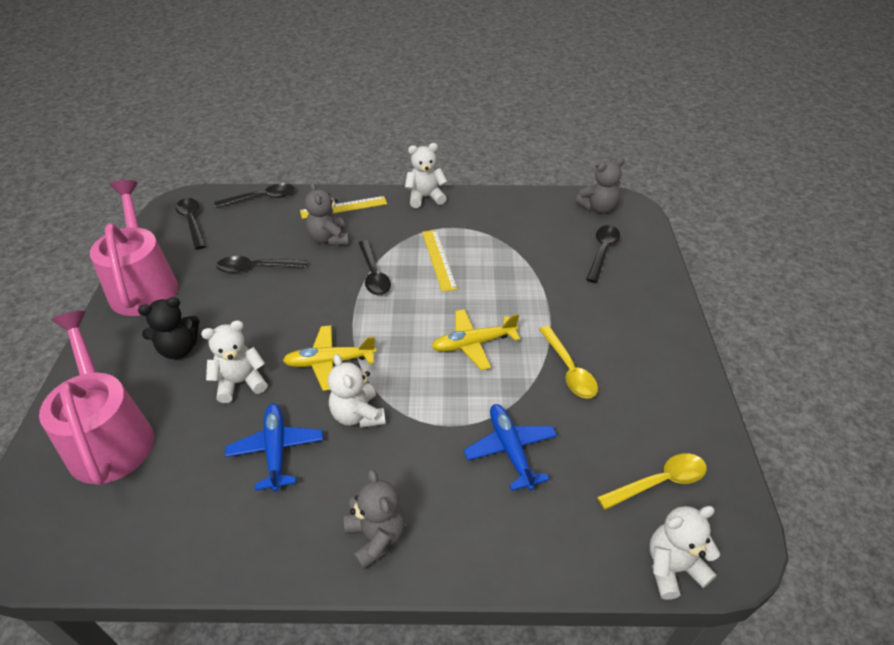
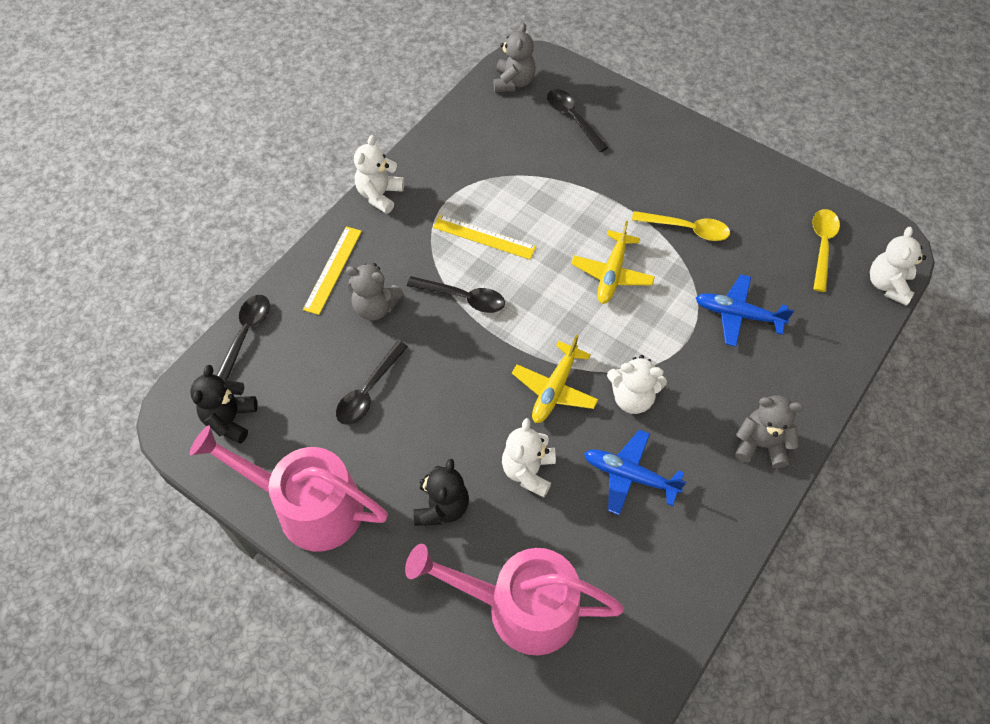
camera: 55 degrees left, 15 degrees up
black spoon [176,198,206,250] -> black teddy bear [190,365,257,444]

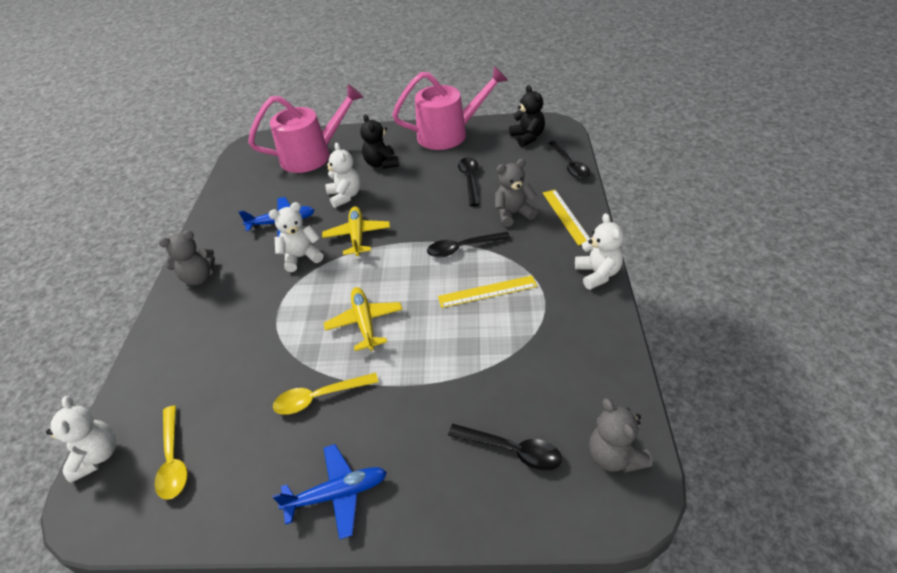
camera: 150 degrees right, 15 degrees down
blue plane [696,274,794,347] -> blue plane moved to [272,444,387,539]

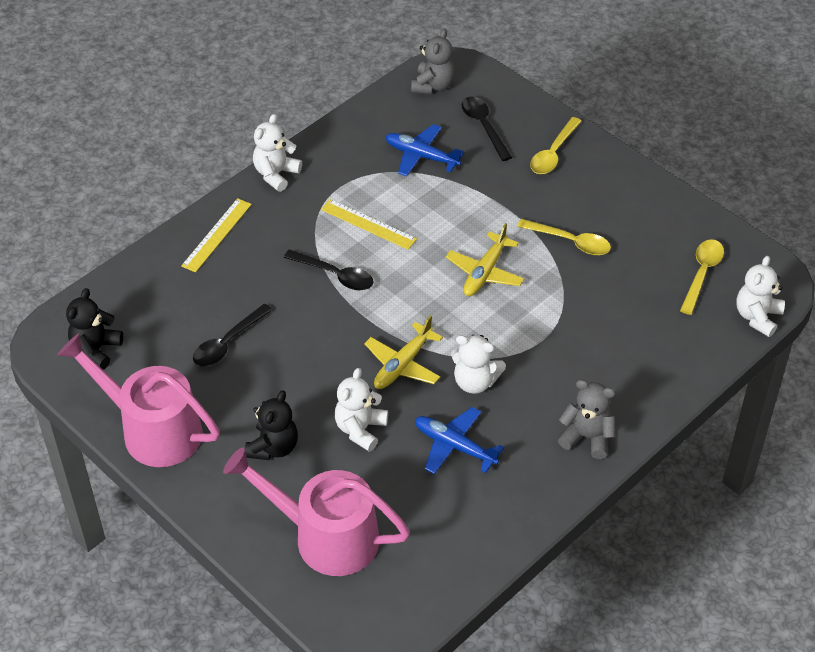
camera: 140 degrees left, 5 degrees up
blue plane [272,444,387,539] -> blue plane moved to [385,124,464,176]
grey teddy bear [495,159,538,227] -> none
black spoon [549,141,590,179] -> none
none -> yellow spoon [530,117,582,174]

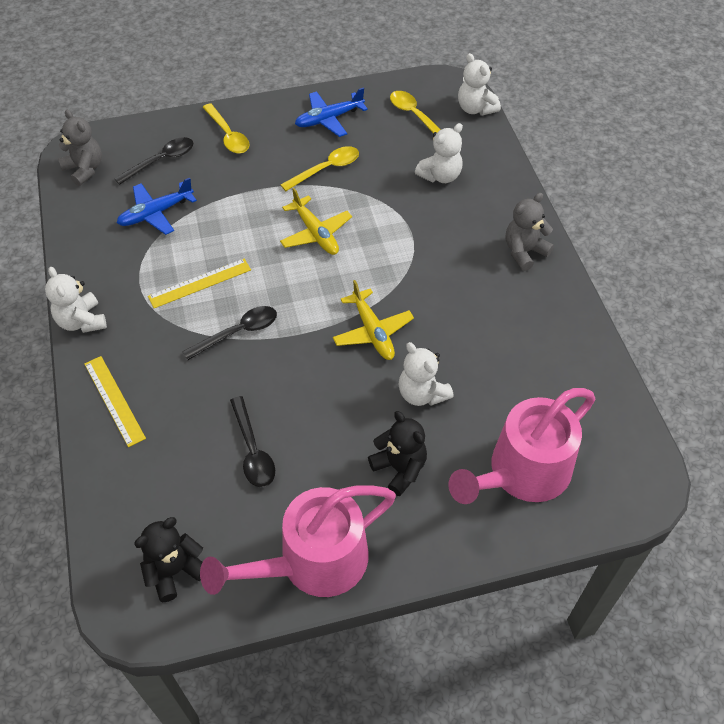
camera: 60 degrees left, 5 degrees up
black teddy bear [66,288,123,370] -> black teddy bear turned 90 degrees clockwise [134,517,203,602]
blue plane [415,407,504,474] -> blue plane moved to [295,87,368,137]
white teddy bear [451,335,506,394] -> white teddy bear moved to [415,123,463,183]
black spoon [462,97,512,161] -> black spoon turned 135 degrees clockwise [114,137,193,185]

